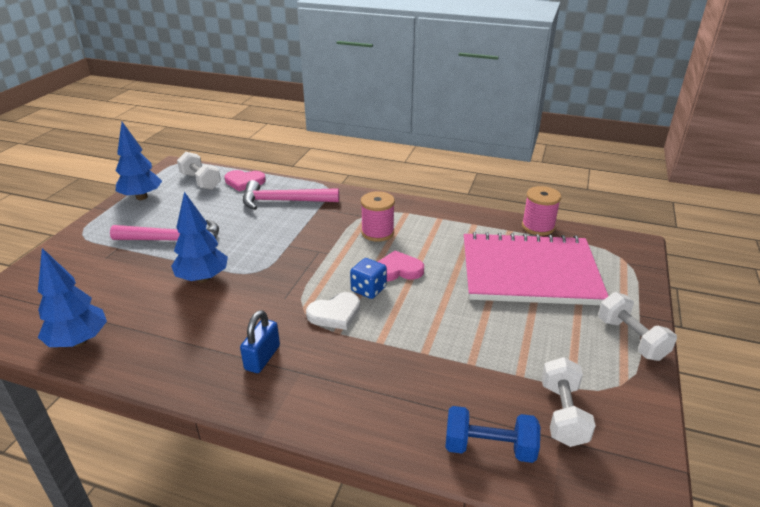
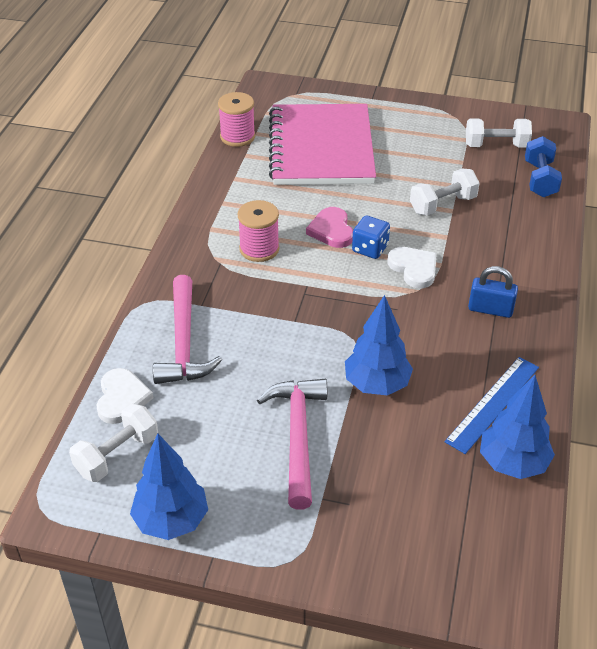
camera: 95 degrees left, 10 degrees up
pink heart [225,170,266,192] -> white heart [97,368,153,424]
white dumbbell [598,292,677,361] -> white dumbbell moved to [410,169,480,216]
none -> blue ruler [445,357,539,454]

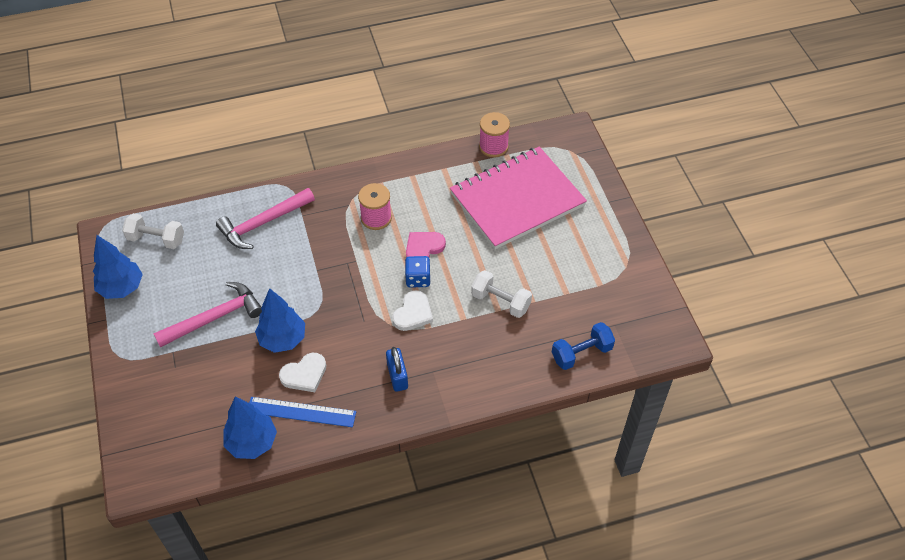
camera: 60 degrees right, 10 degrees up
white heart [97,368,153,424] -> white heart moved to [279,353,326,392]
white dumbbell [466,118,532,147] -> none

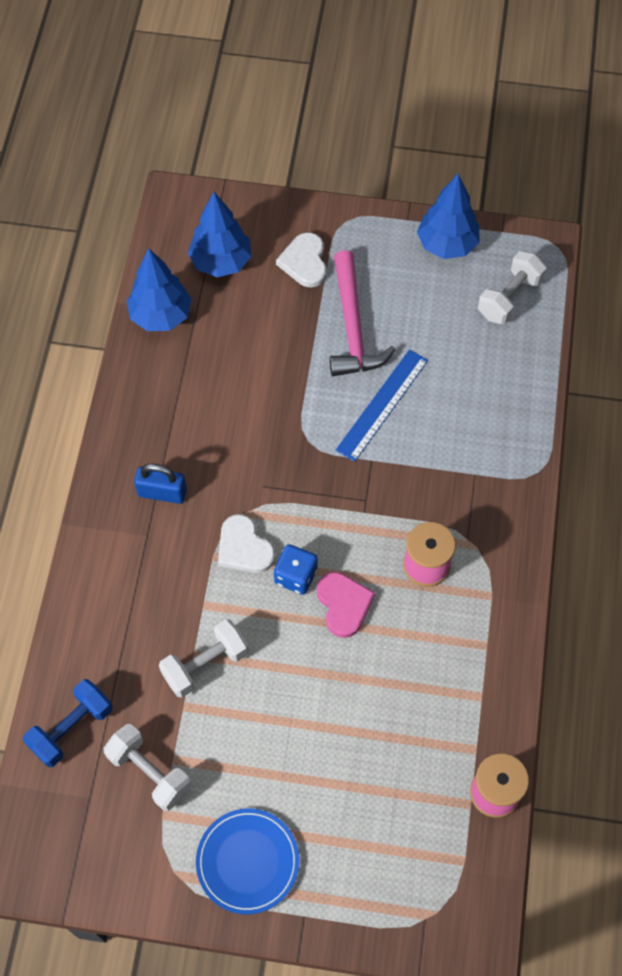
camera: 115 degrees right, 10 degrees up
pink hammer [216,188,315,249] -> none
blue ruler [249,397,356,427] -> blue ruler moved to [336,349,428,462]
blue tree [255,288,305,353] -> blue tree moved to [188,192,252,277]
white heart [279,353,326,392] -> white heart moved to [276,232,327,287]
pink notebook [450,146,587,249] -> none
blue dumbbell [552,322,615,370] -> blue dumbbell turned 45 degrees clockwise [23,679,113,767]
none -> white dumbbell [103,724,191,811]
none -> blue plate [196,808,299,914]

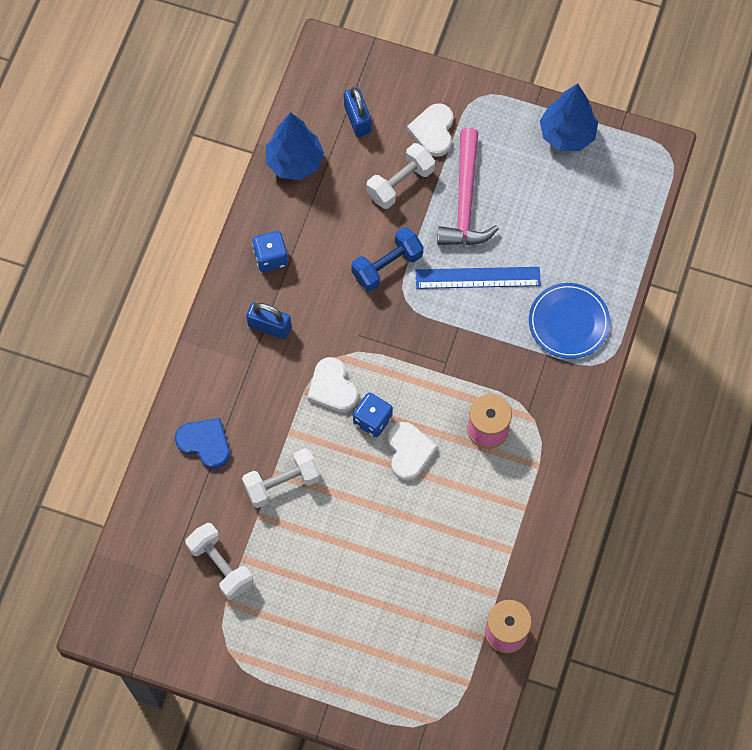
camera: 10 degrees right, 5 degrees up
blue dumbbell [23,679,113,767] -> blue dumbbell moved to [351,227,423,291]
blue tree [188,192,252,277] -> blue padlock [344,87,371,137]
blue plate [196,808,299,914] -> blue plate moved to [529,283,610,359]
pink heart [317,572,375,638] -> white heart [388,422,438,481]
blue ruler [336,349,428,462] -> blue ruler turned 45 degrees clockwise [416,267,541,289]
white dumbbell [478,251,546,324] -> white dumbbell moved to [367,143,435,209]
none -> blue heart [175,418,230,469]
none -> blue dice [252,231,288,272]

